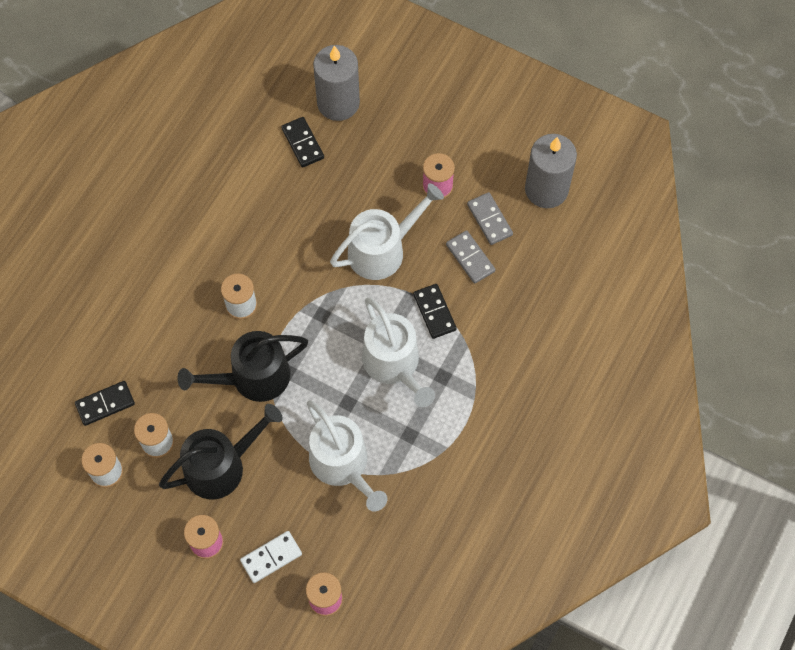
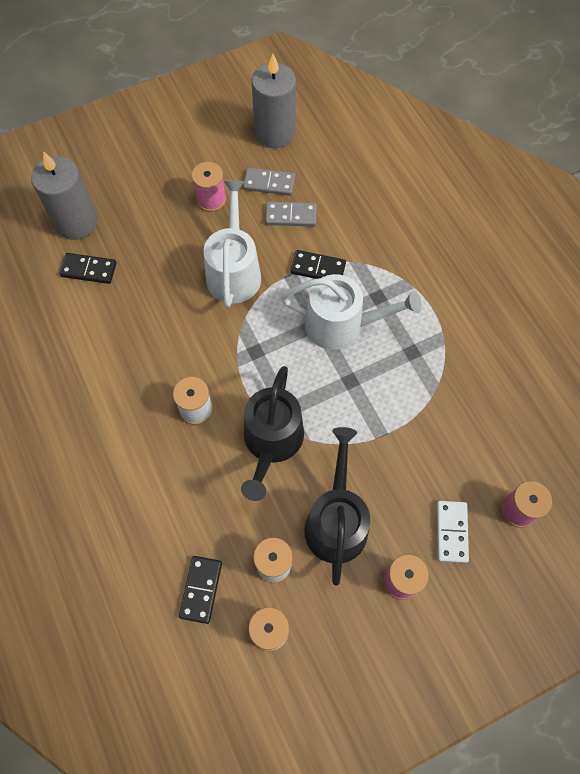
camera: 55 degrees left, 0 degrees up
white watering can [307,400,387,511] -> none

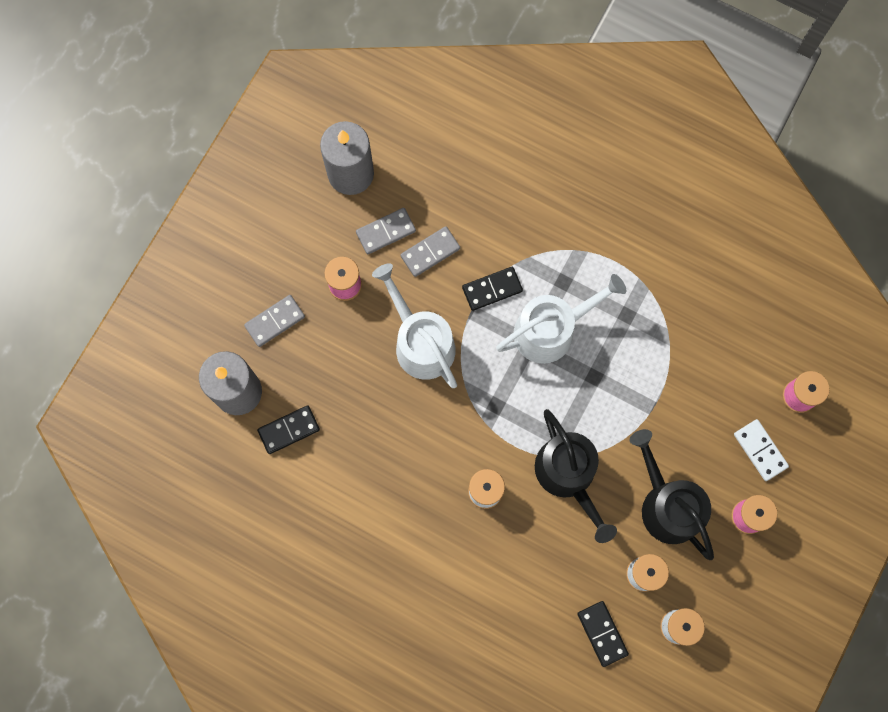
camera: 35 degrees left, 10 degrees up
none -> grey domino [244,295,305,347]

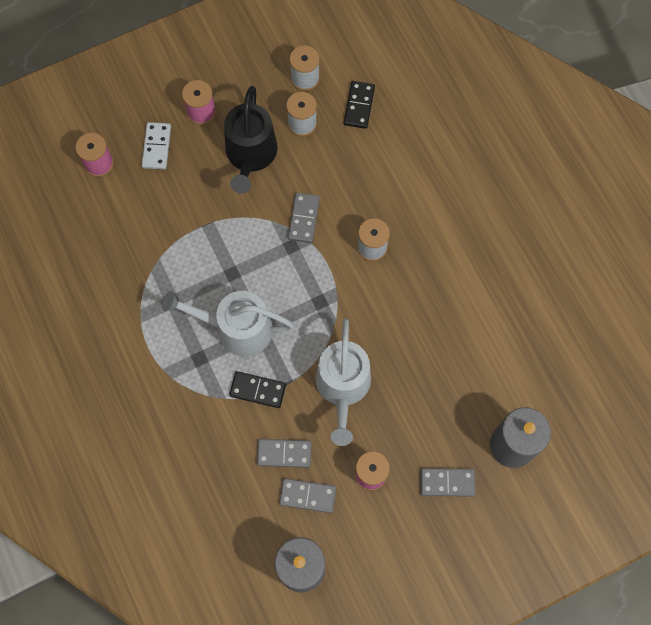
camera: 145 degrees left, 5 degrees down
black domino [257,405,320,454] -> none
black watering can [535,409,617,543] -> grey domino [288,193,320,243]

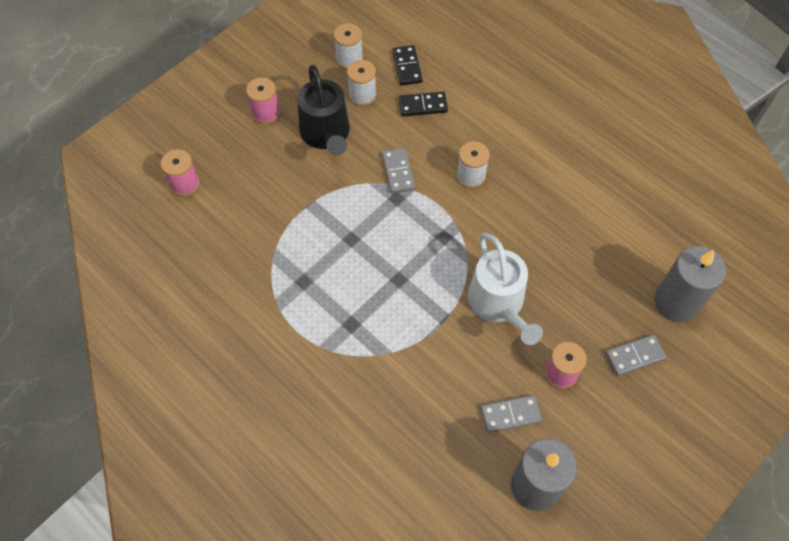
camera: 20 degrees left, 10 degrees down
white domino [142,122,171,170] -> none
white watering can [162,291,294,356] -> none
black domino [229,371,286,408] -> black domino moved to [399,92,448,117]
grey domino [257,439,312,468] -> none

